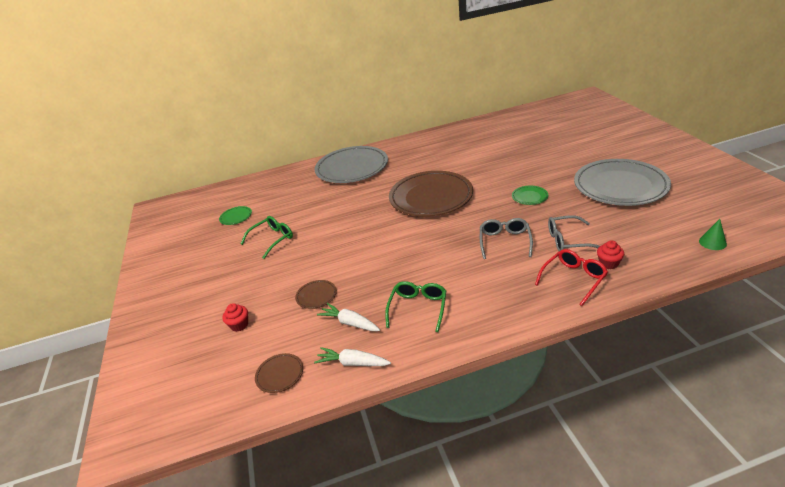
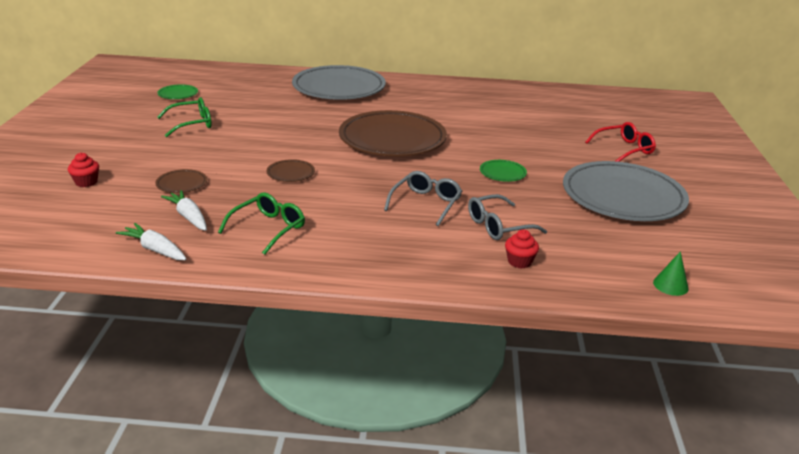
camera: 15 degrees right, 5 degrees down
brown plate [255,353,303,393] -> brown plate moved to [267,159,315,182]
red glasses [535,249,608,306] -> red glasses moved to [585,122,656,162]
grey glasses [548,215,600,252] -> grey glasses turned 45 degrees counterclockwise [468,194,547,240]

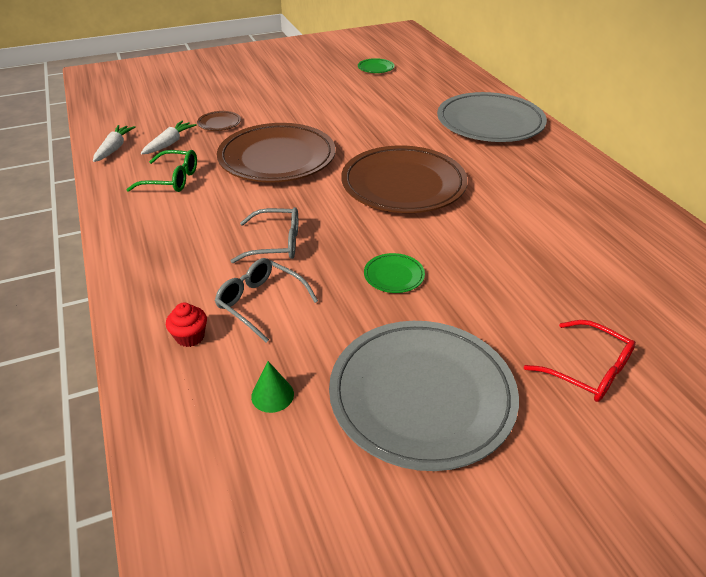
camera: 65 degrees right, 10 degrees up
red cupcake [68,153,99,187] -> none
green glasses [157,97,212,137] -> none
brown plate [267,159,315,182] -> brown plate [217,123,335,183], size x2.48
green cone [653,251,689,296] -> green cone moved to [251,361,294,413]

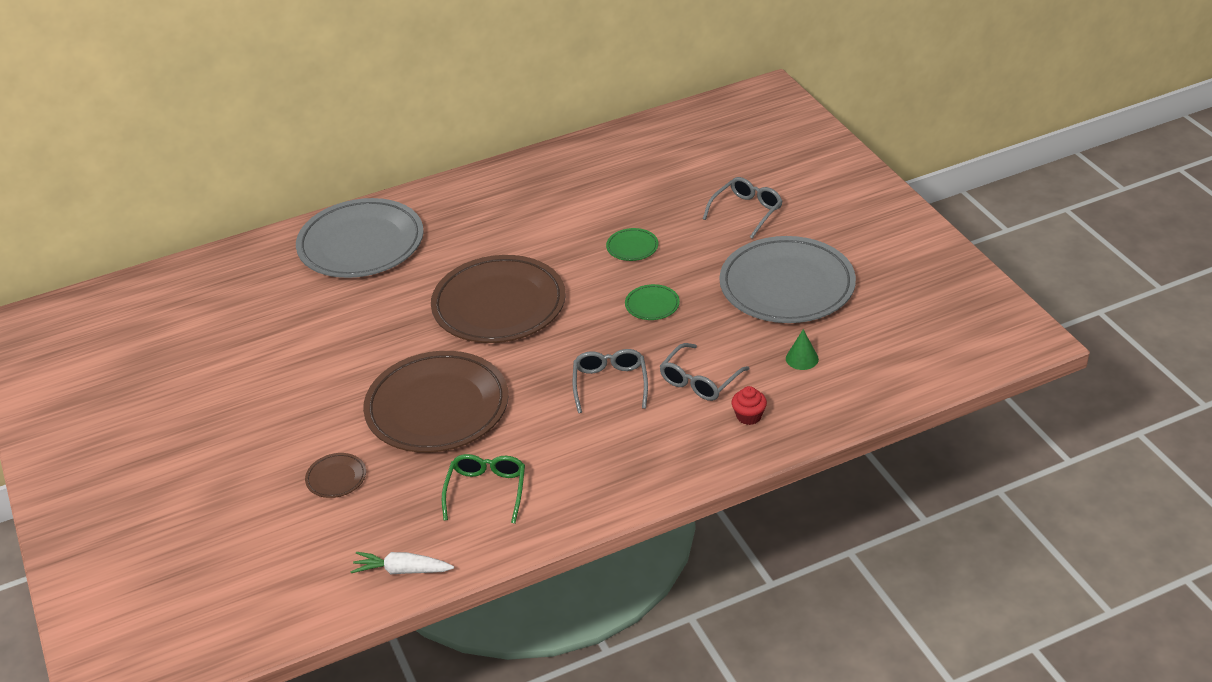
camera: 90 degrees left, 0 degrees up
white carrot [141,121,197,154] -> none
green plate [358,58,395,73] -> green plate moved to [606,228,658,261]
red glasses [524,320,636,402] -> grey glasses [703,177,782,239]

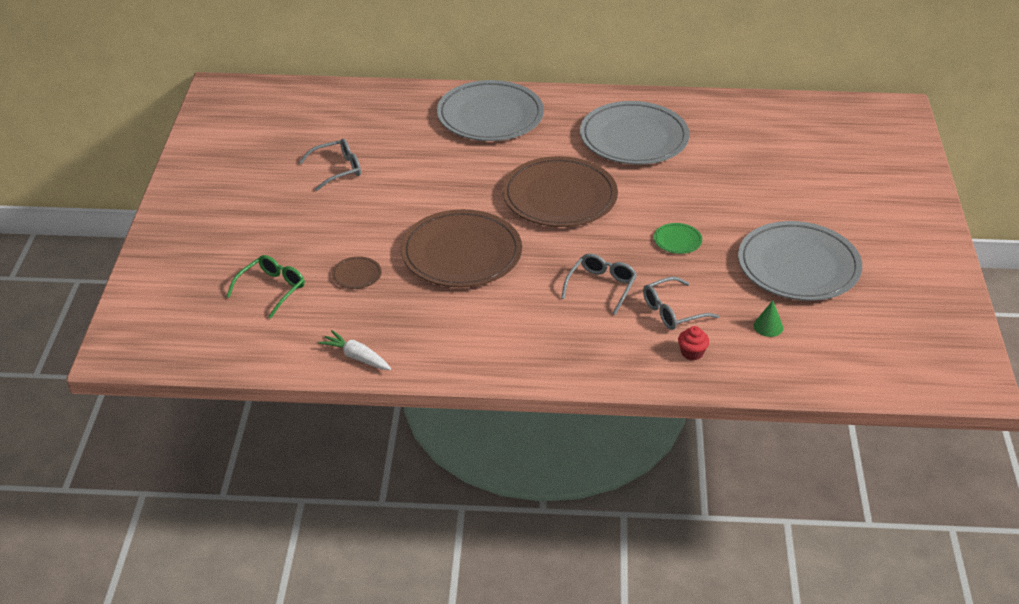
camera: 25 degrees right, 0 degrees up
green glasses [442,454,525,524] -> green glasses moved to [226,255,305,319]
green plate [606,228,658,261] -> none
grey glasses [703,177,782,239] -> grey glasses moved to [299,138,361,191]
none -> grey plate [580,101,690,165]

